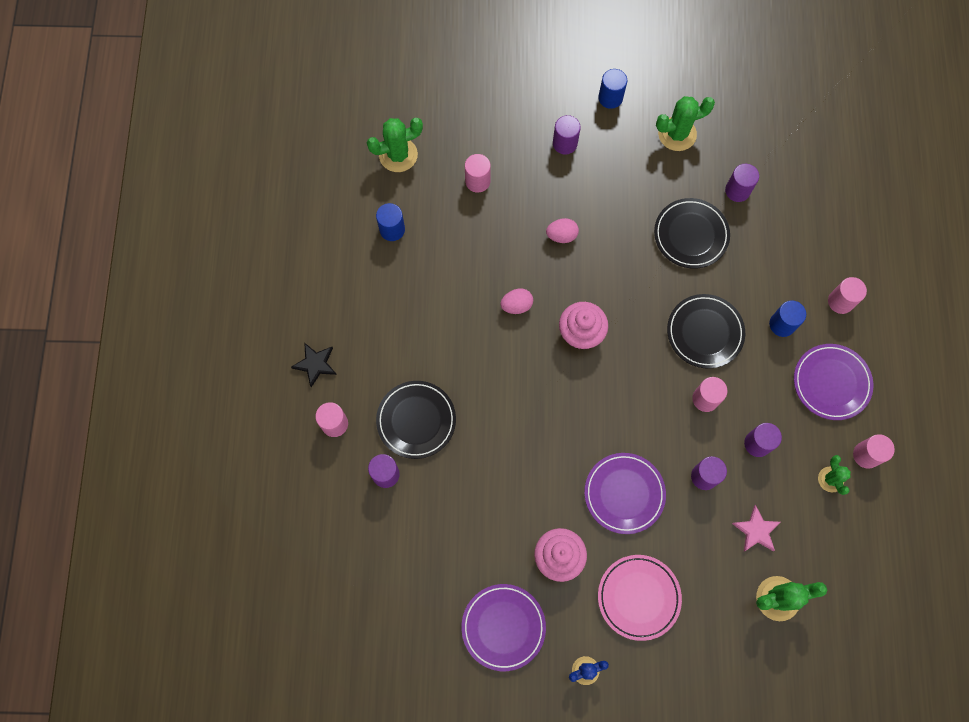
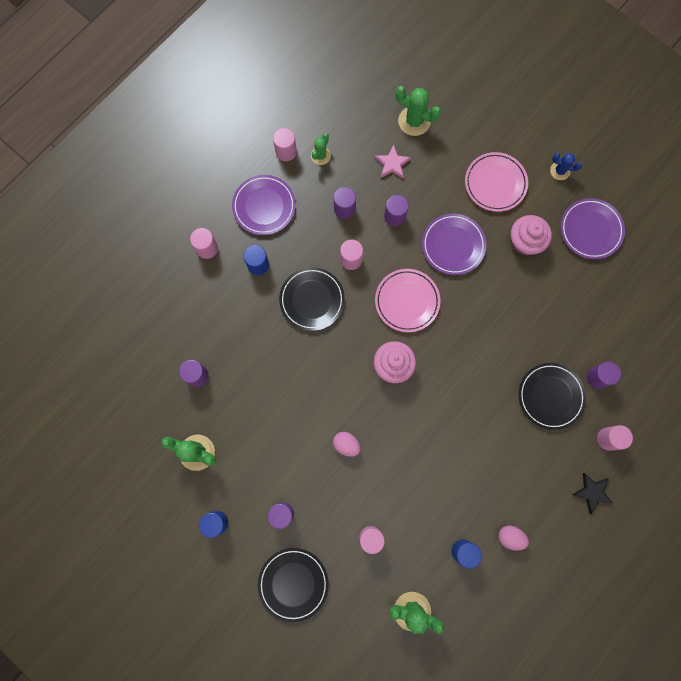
camera: 140 degrees left, 5 degrees up
pink egg [500,288,533,314] -> pink egg moved to [498,525,529,550]
black plate [654,198,730,268] -> black plate moved to [258,548,329,622]
none -> pink plate [375,269,440,332]

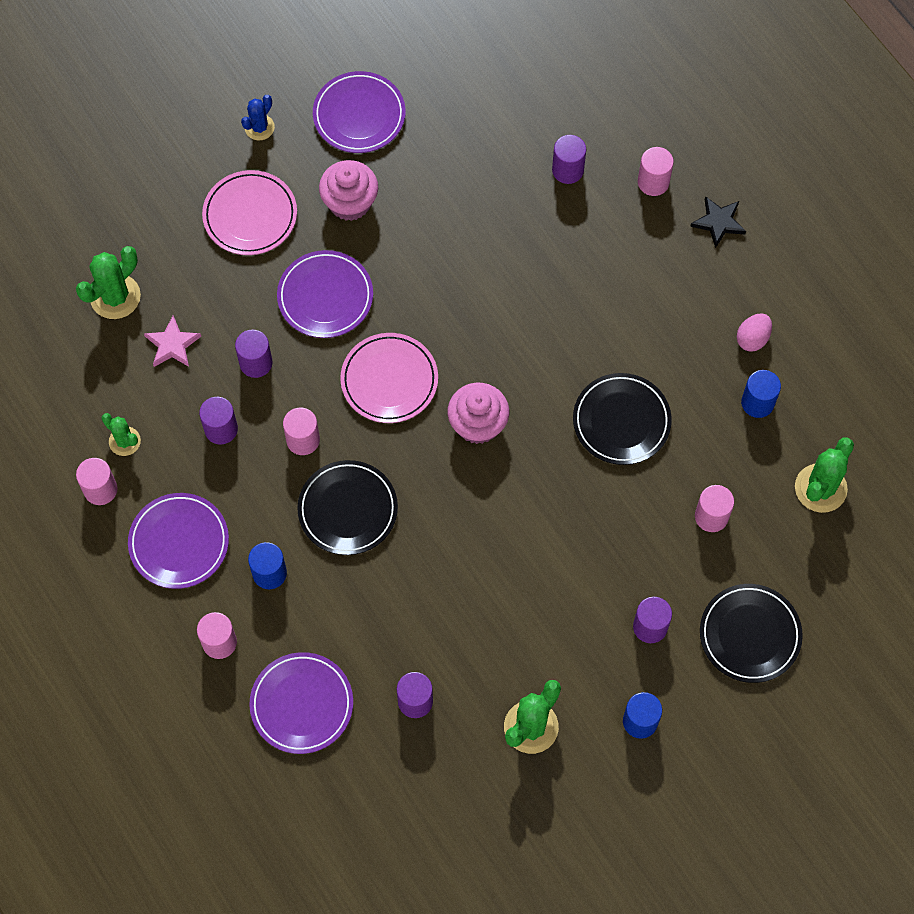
camera: 75 degrees left, 10 degrees down
pink egg [333,432,361,457] -> none
black plate [519,363,586,430] -> black plate moved to [573,373,672,465]
none -> purple plate [249,652,353,754]

